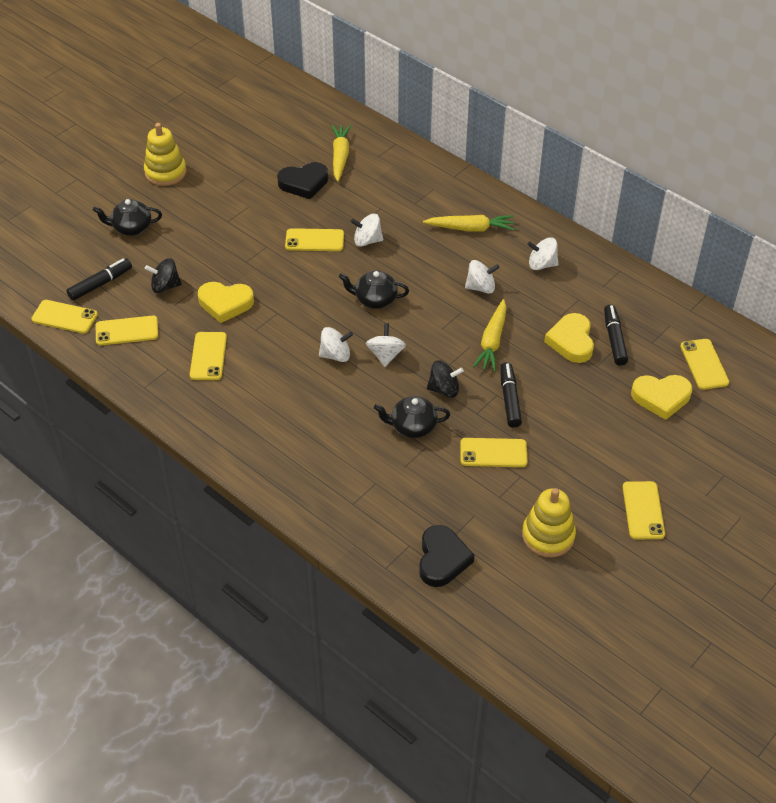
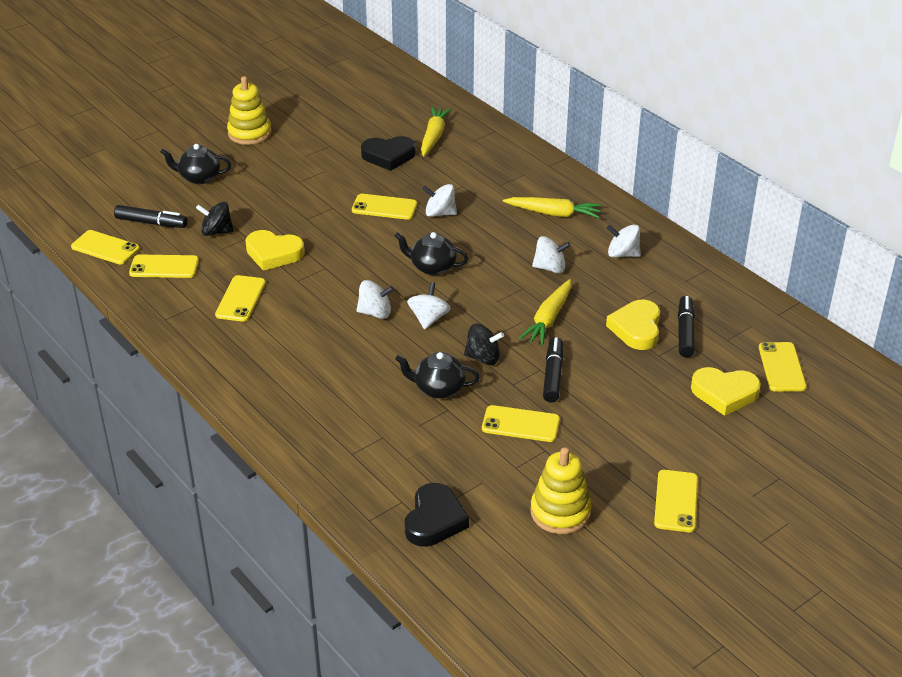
camera: 10 degrees right, 10 degrees down
black marker [66,258,132,301] -> black marker turned 45 degrees clockwise [114,205,188,228]

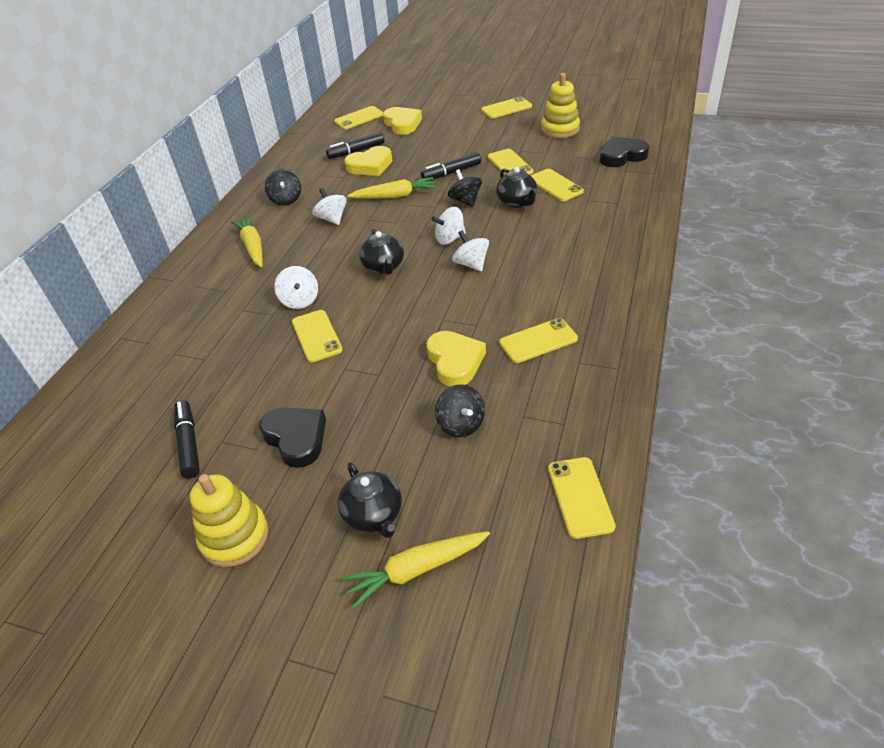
camera: 120 degrees left, 5 degrees up
black marker [114,205,188,228] -> black marker moved to [174,400,200,478]
yellow phone [129,255,199,278] -> yellow phone moved to [531,169,584,201]
black heart [361,136,416,171] -> black heart moved to [259,407,326,468]
yellow carrot [421,106,452,157] -> yellow carrot moved to [342,531,490,608]
white spinning top [607,224,641,258] -> black spinning top [265,169,301,206]

